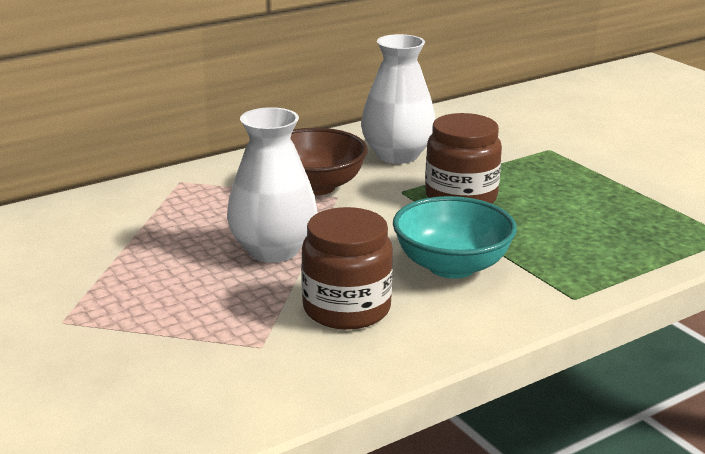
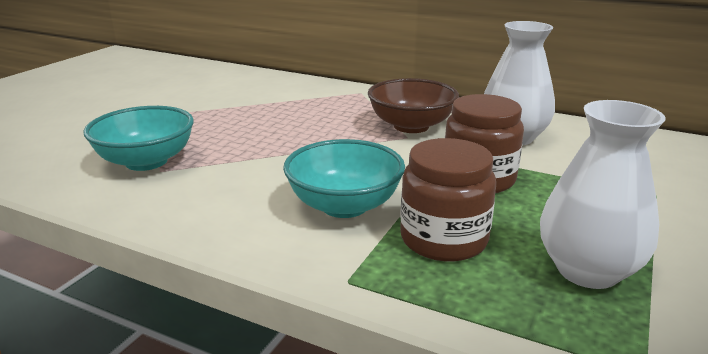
camera: 60 degrees right, 0 degrees up
white vase [227,107,318,262] -> white vase moved to [540,100,666,289]
brown jar [301,207,393,330] -> brown jar moved to [400,138,496,262]
none -> turquoise bowl [84,106,194,171]

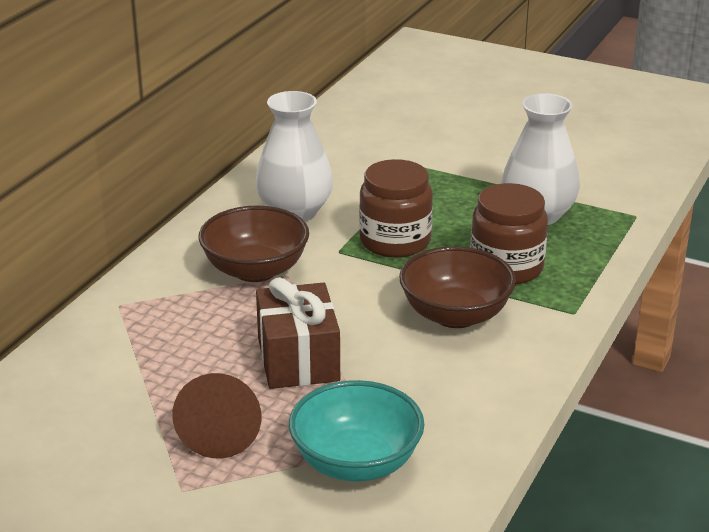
camera: 90 degrees left, 5 degrees up
turquoise bowl [283,139,405,218] -> brown bowl [399,246,516,328]
none -> brown cone [172,373,261,458]
none -> brown gift [256,277,340,389]

